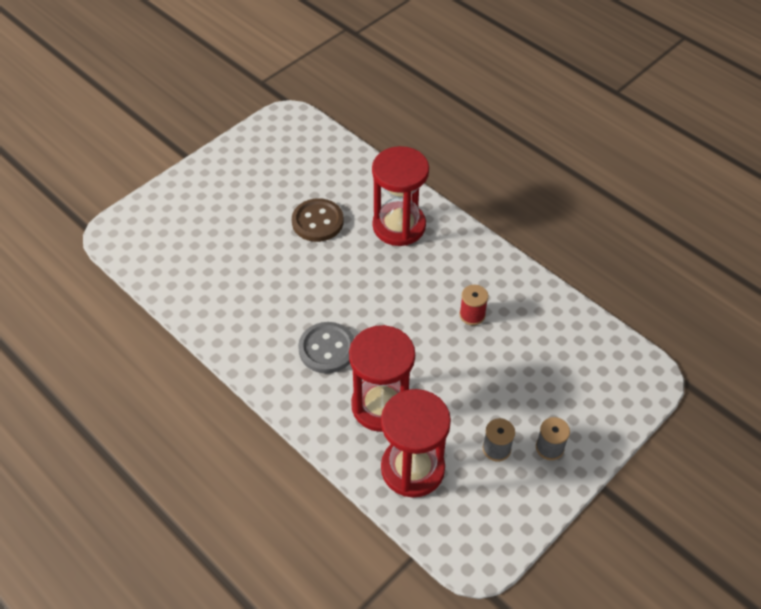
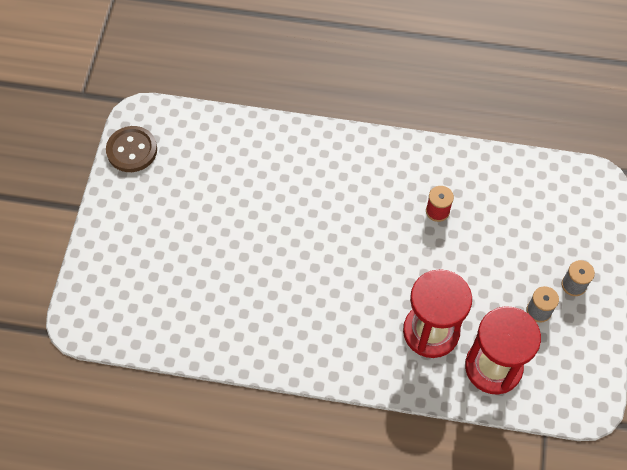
camera: 35 degrees left, 10 degrees up
brown button [292,198,344,242] -> brown button moved to [106,126,157,172]
grey button [298,322,354,374] -> none
red hourglass [372,146,429,246] -> none

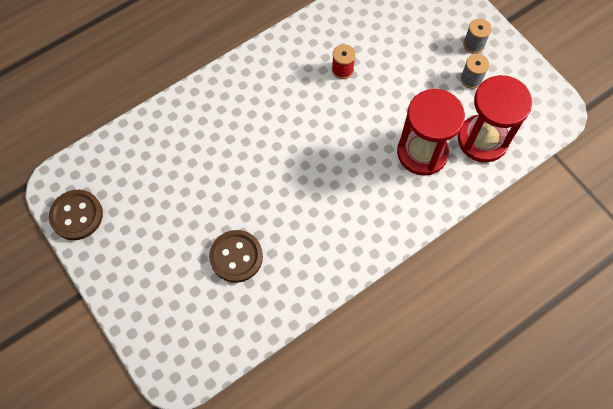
camera: 45 degrees left, 5 degrees up
none -> brown button [209,230,263,283]

